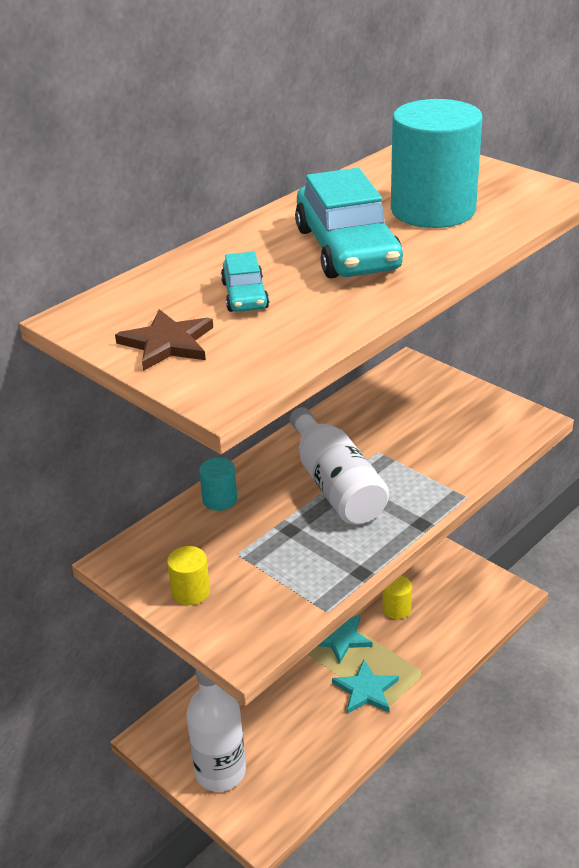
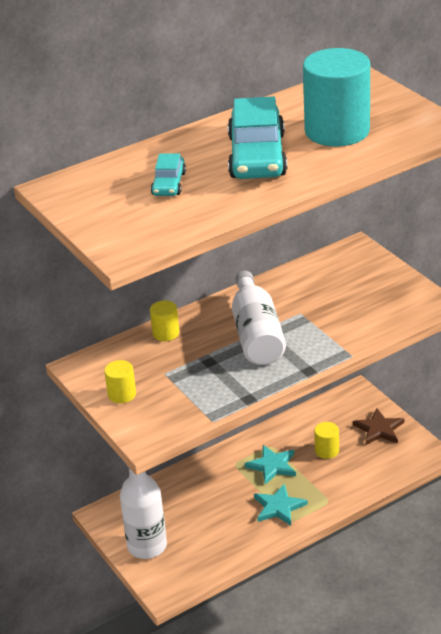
camera: 15 degrees right, 0 degrees up
brown star [115,309,213,371] -> brown star moved to [353,408,404,445]
turquoise cylinder [199,458,237,511] -> yellow cylinder [150,300,179,341]

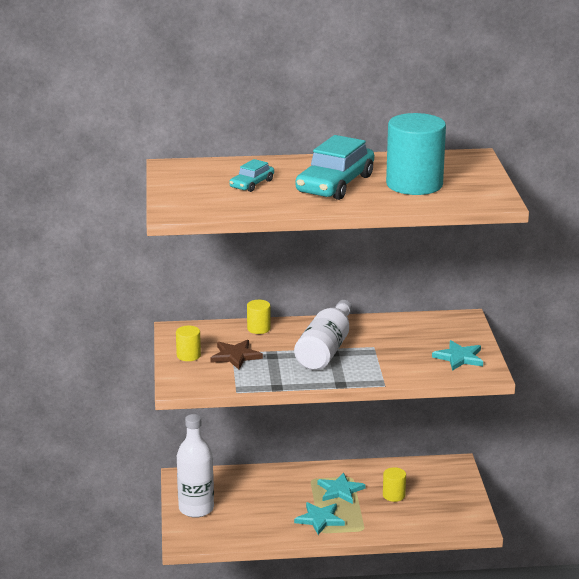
camera: 25 degrees right, 10 degrees down
brown star [353,408,404,445] -> brown star moved to [210,340,263,370]
none -> turquoise star [432,340,483,371]

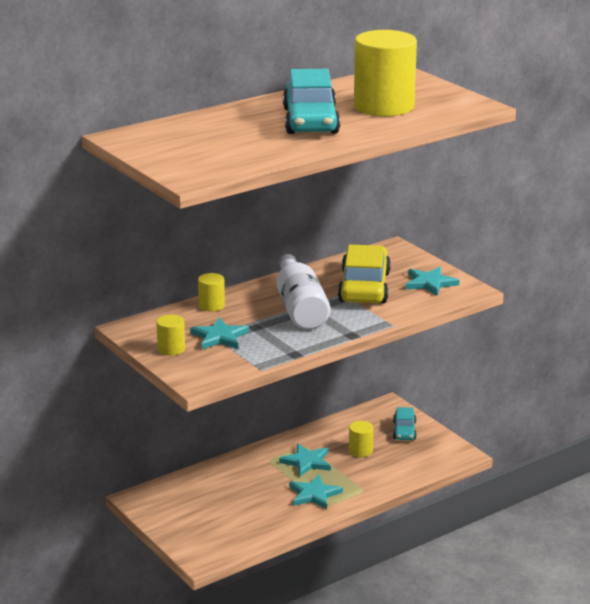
camera: 30 degrees left, 0 degrees up
white bottle [177,414,214,518] -> none
brown star [210,340,263,370] -> turquoise star [190,317,249,350]
turquoise car [229,159,274,192] -> turquoise car moved to [393,407,416,440]
turquoise cylinder [386,113,446,195] -> yellow cylinder [354,30,417,116]
none -> yellow car [338,244,391,303]

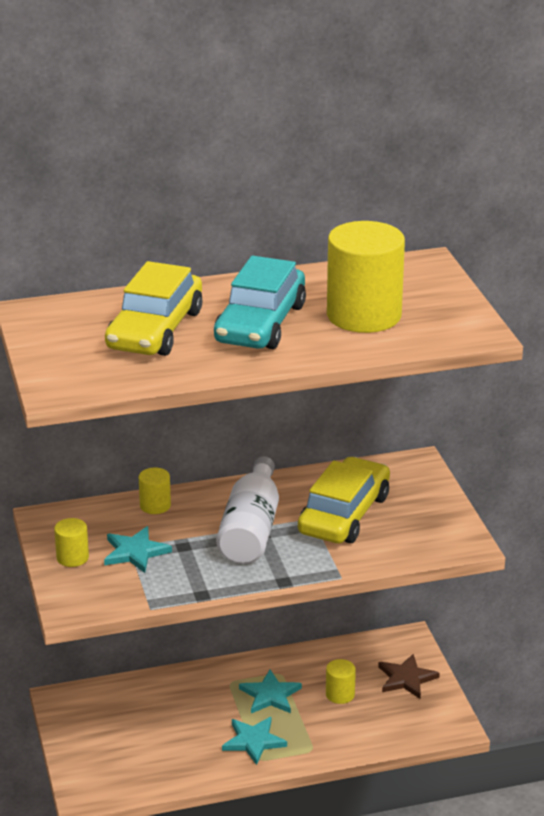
camera: 20 degrees right, 5 degrees up
turquoise car [393,407,416,440] -> brown star [378,654,440,699]
turquoise star [405,267,460,296] -> none
none -> yellow car [105,261,203,356]

